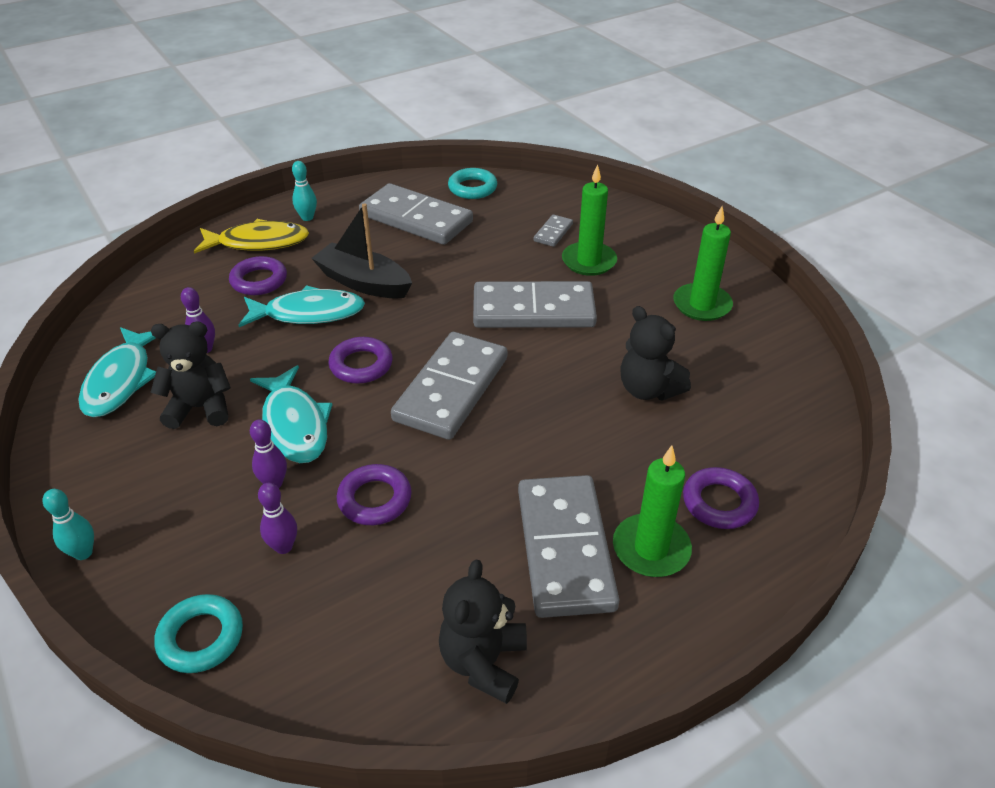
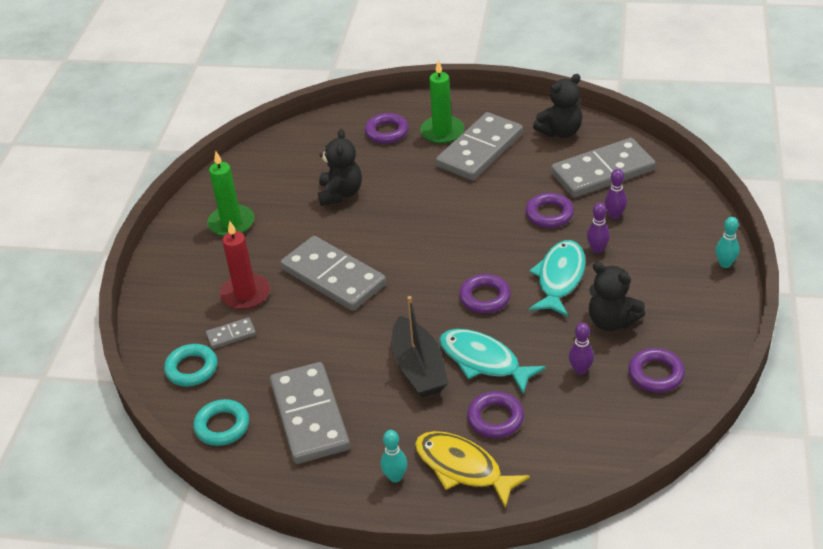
camera: 135 degrees left, 0 degrees up
turquoise fish [78,327,156,417] -> purple ring [628,348,685,393]
turquoise ring [154,594,243,673] -> turquoise ring moved to [164,344,217,386]
grey domino [391,332,507,440] -> grey domino moved to [551,138,656,198]
green candle [562,164,617,276] -> red candle [220,221,270,310]

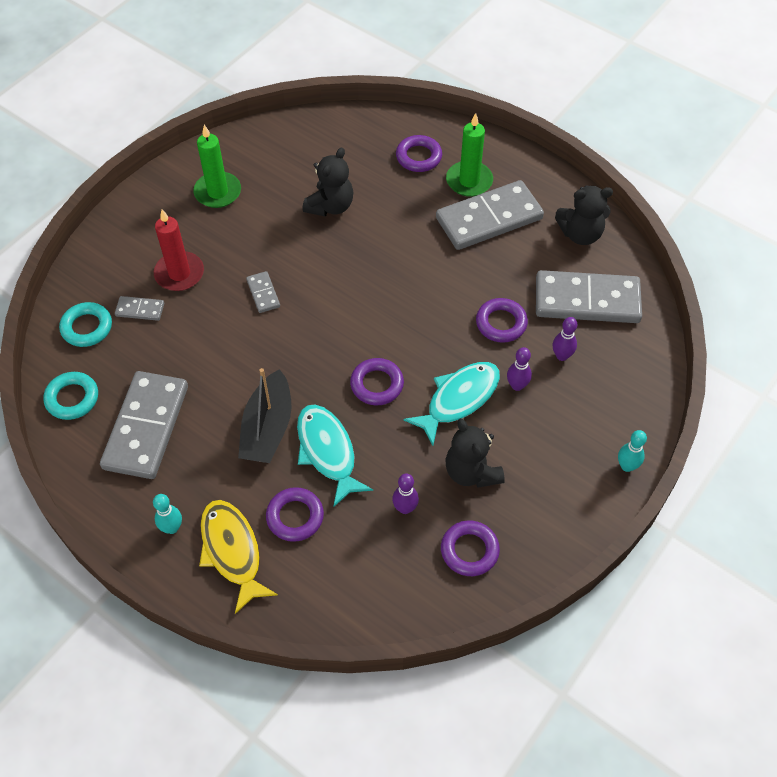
camera: 25 degrees right, 15 degrees up
grey domino [280,236,386,311] -> grey domino [246,271,280,313], size x0.44

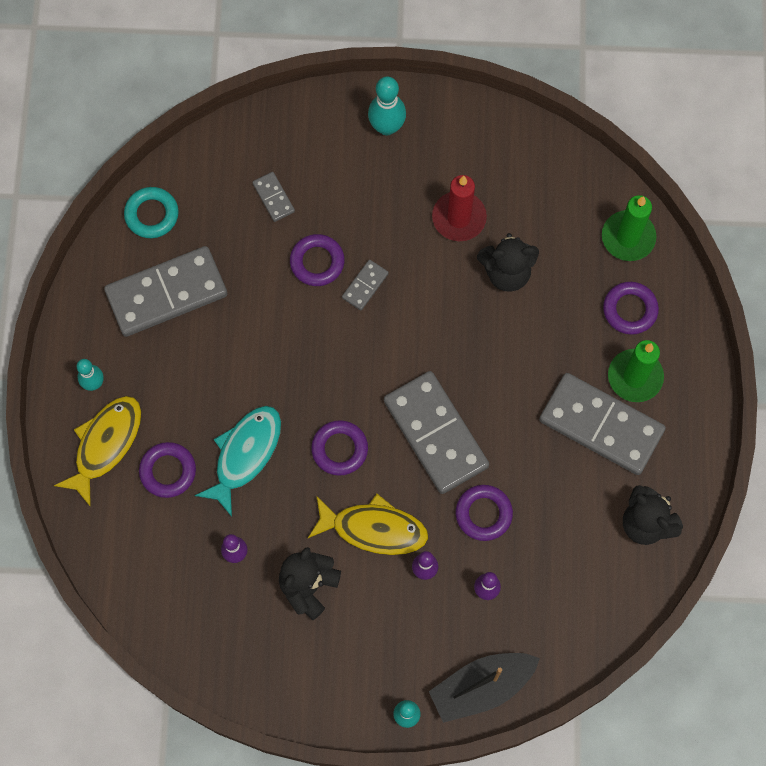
camera: 55 degrees right, 15 degrees up
turquoise ring [59,302,112,347] -> none
red candle [154,209,204,291] -> red candle moved to [432,175,487,241]
green candle [193,125,241,208] -> green candle moved to [602,195,656,261]
black boat [238,368,291,463] -> black boat moved to [429,653,540,723]
turquoise fish [403,362,500,446] -> yellow fish [308,494,428,555]
purple ring [441,521,500,576] -> purple ring moved to [290,234,345,286]
grey domino [536,270,642,323] -> grey domino moved to [384,371,489,494]
none -> turquoise bowling pin [368,76,406,135]

